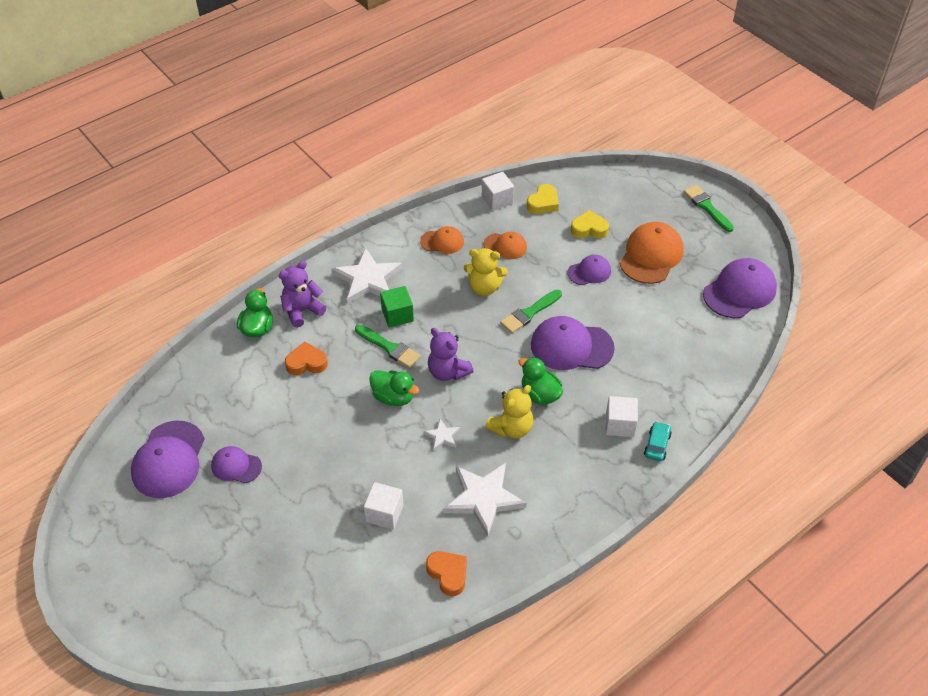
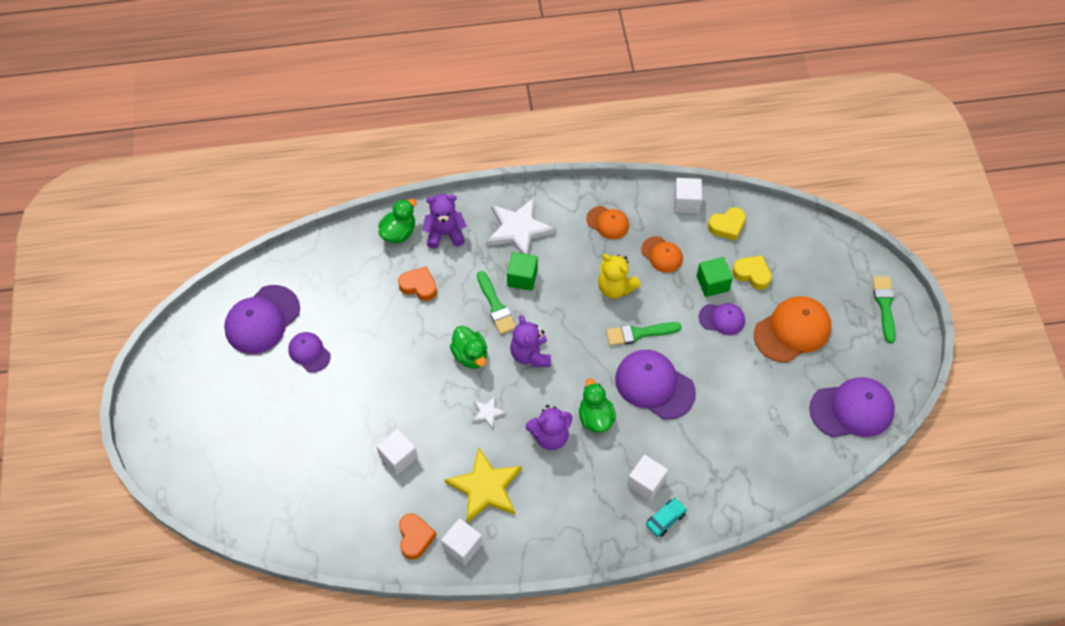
camera: 30 degrees right, 10 degrees up
white star [443,463,527,537] -> yellow star [444,447,522,523]
yellow teddy bear [485,385,533,439] -> purple teddy bear [526,405,572,450]
none -> white cube [441,518,483,566]
none -> green cube [697,257,733,297]

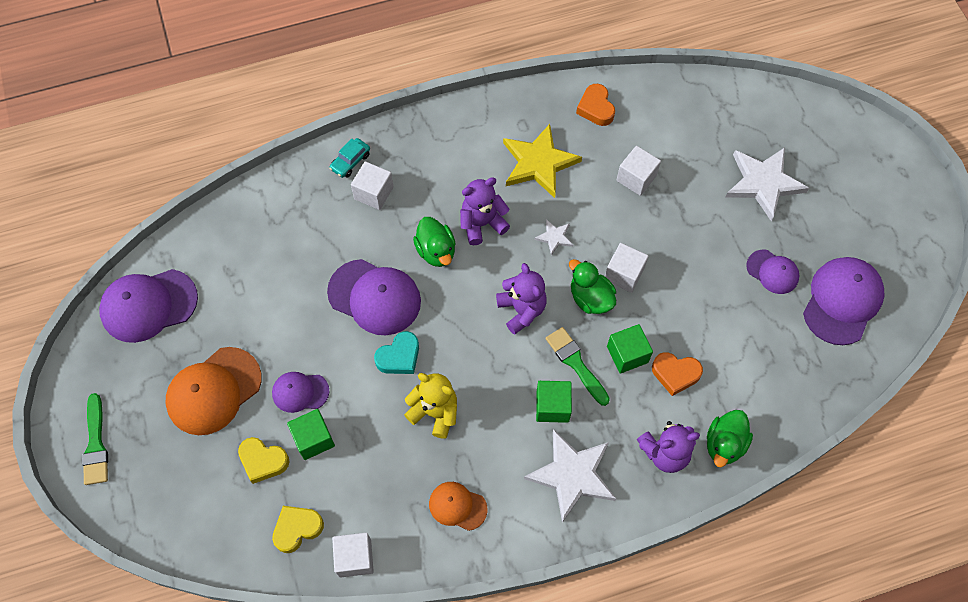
camera: 170 degrees right, 5 degrees up
white cube [441,518,483,566] -> white cube moved to [605,243,648,293]
green brush [606,322,681,346] -> turquoise heart [374,331,419,374]
orange cap [641,236,683,273] -> none
none -> green cube [607,324,653,374]
none -> white star [726,148,809,221]

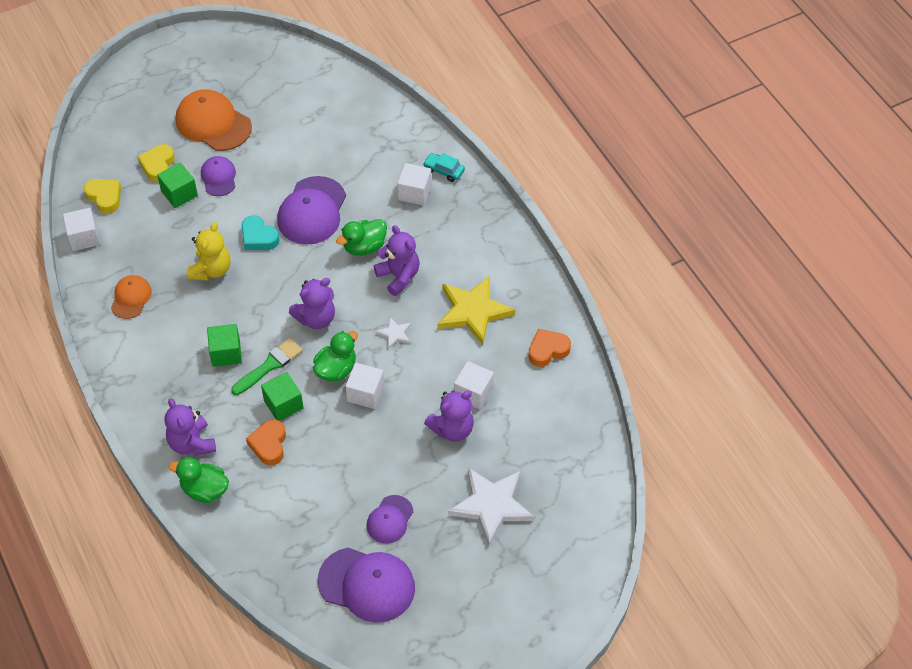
camera: 80 degrees right, 10 degrees down
green brush [82,393,108,485] -> none
purple cap [99,269,198,343] -> none
white star [524,429,616,523] -> none
none -> purple teddy bear [424,390,474,442]

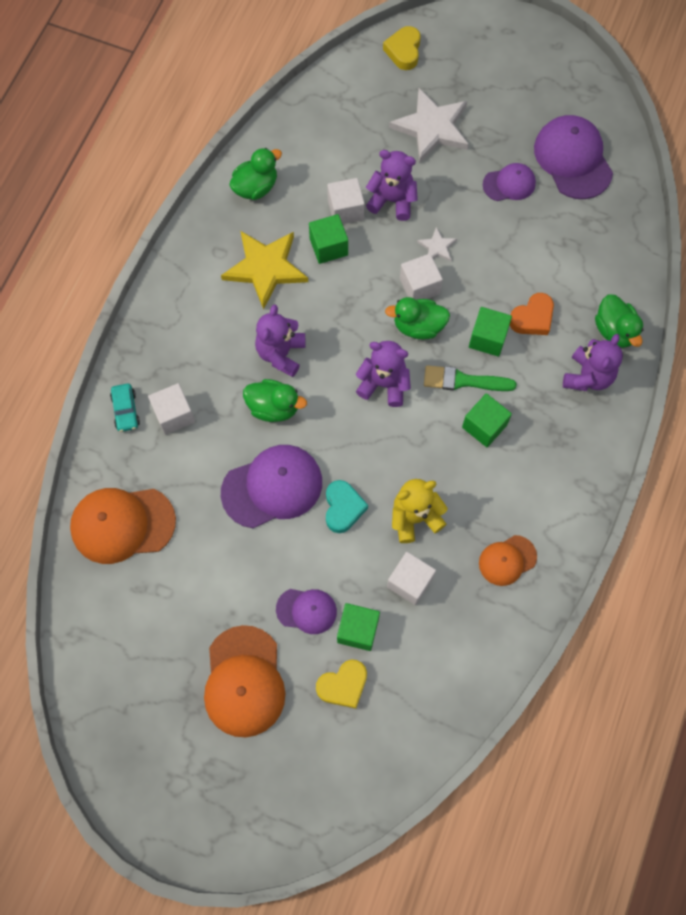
camera: 130 degrees left, 15 degrees up
white cube [63,208,100,251] -> white cube moved to [387,552,436,605]
yellow heart [84,179,121,214] -> yellow heart moved to [383,26,421,70]
purple cap [201,156,236,196] -> purple cap turned 120 degrees counterclockwise [276,589,337,634]
white star [375,317,411,349] -> white star moved to [417,227,457,262]
orange heart [528,329,571,367] -> green duck [229,148,282,200]
none -> orange cap [70,488,176,564]
none -> green cube [309,214,348,264]

